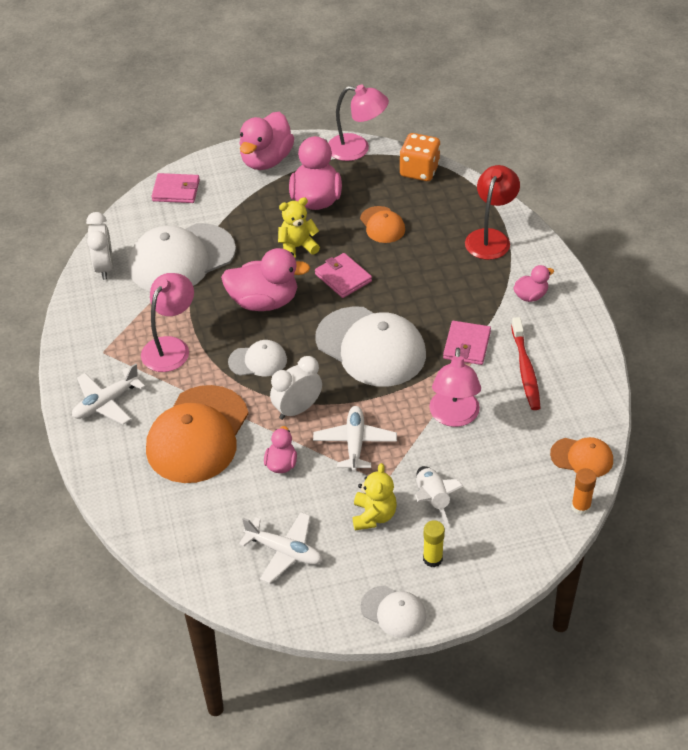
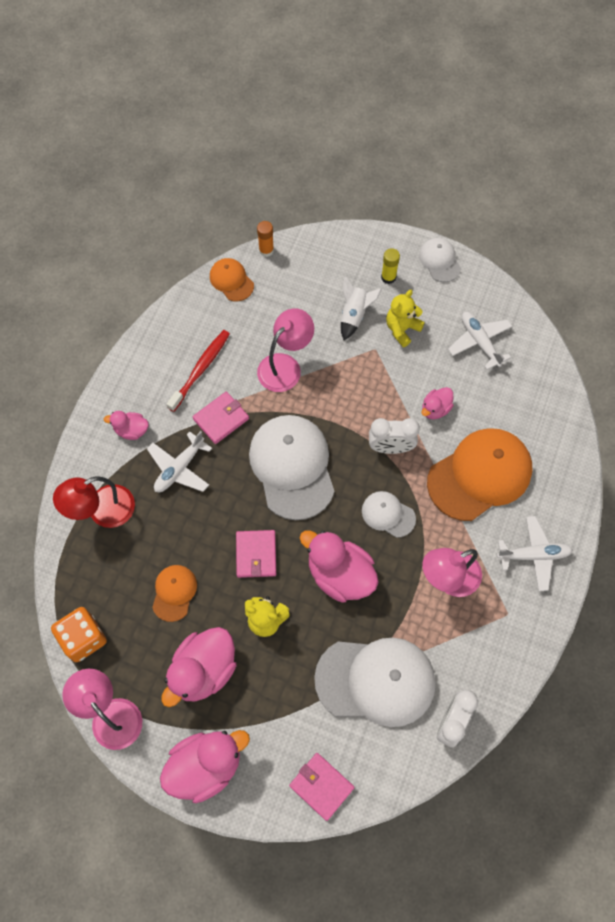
camera: 145 degrees left, 20 degrees up
white plane [313,406,397,472] -> white plane moved to [147,431,212,492]

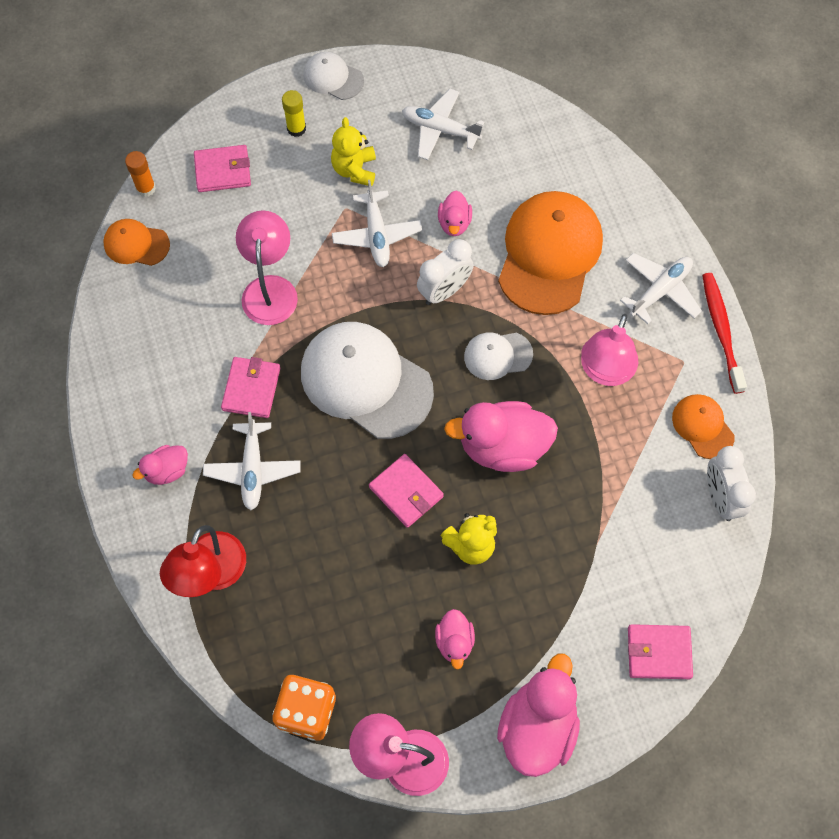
camera: 40 degrees left, 0 degrees up
orange cap [152,565,197,622] -> orange cap moved to [672,394,735,459]
pink duck [161,627,237,707] -> pink duck [435,609,475,670], size x0.52
red toothbrush [166,330,230,412] -> red toothbrush moved to [702,273,747,394]
white cap [314,638,436,727] -> none
white rocket [341,276,382,340] -> none
none -> pink wallet [194,145,251,192]
none -> white plane [332,180,422,267]

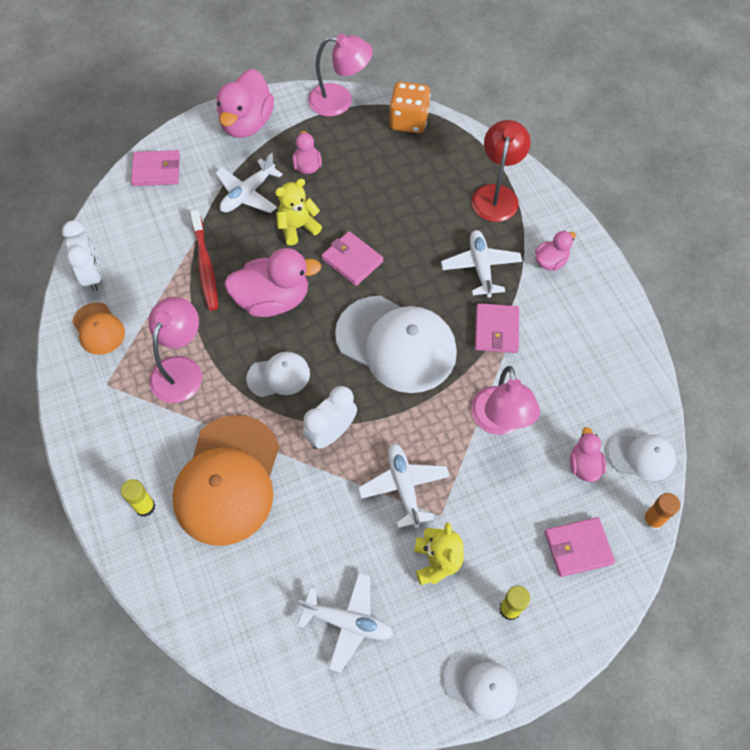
camera: 175 degrees right, 5 degrees down
orange cap [103,219,170,266] -> white cap [608,434,676,481]
pink duck [438,190,472,236] -> pink duck moved to [570,427,606,482]
white plane [620,253,702,324] -> white plane moved to [216,153,283,213]
red toothbrush [702,273,747,394] -> red toothbrush moved to [190,210,218,311]
none -> yellow glue stick [121,479,155,517]

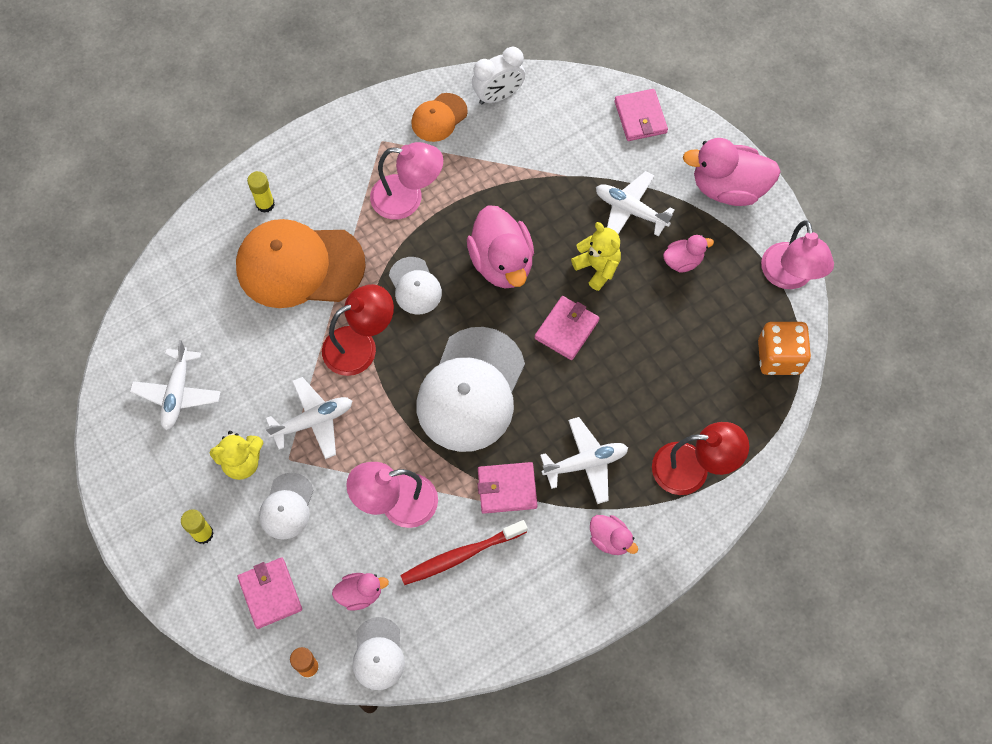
camera: 80 degrees right, 5 degrees up
red toothbrush [190,210,218,311] -> red toothbrush moved to [400,520,528,585]
white clock [303,386,357,449] -> red lamp [322,284,394,376]
white cap [443,653,517,719] -> white cap moved to [259,473,313,540]

